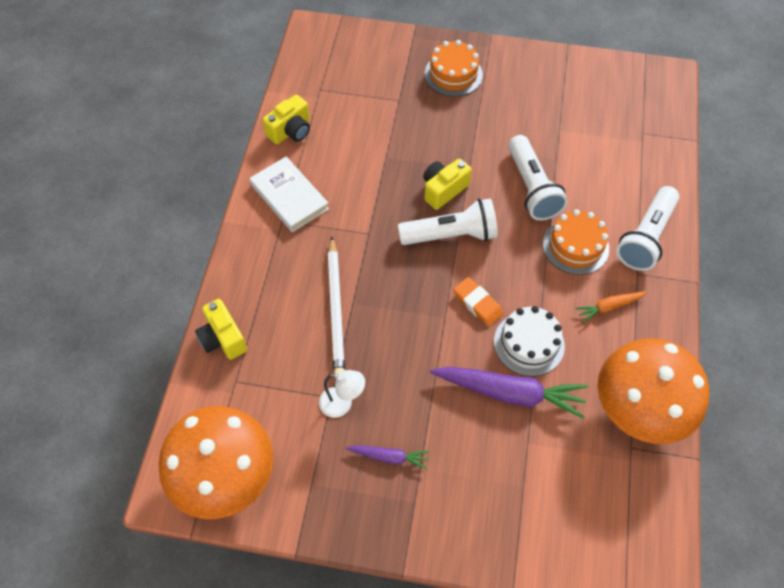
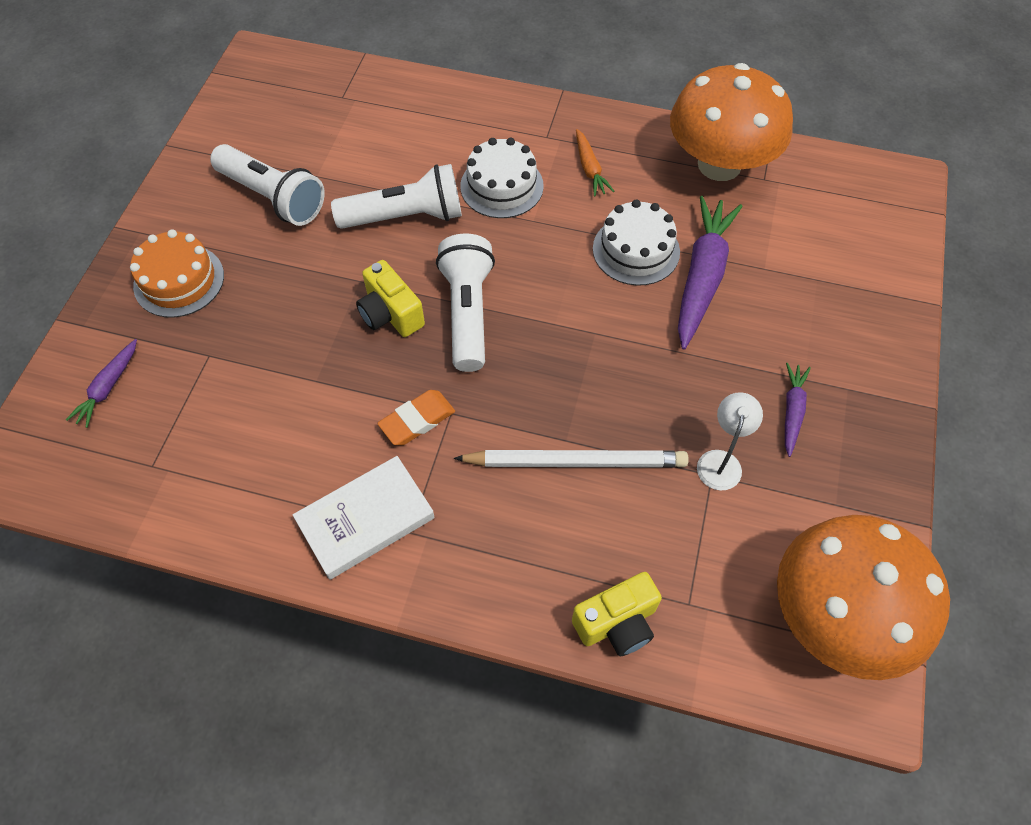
camera: 85 degrees left, 0 degrees up
yellow camera [263,95,310,144] -> none
orange eraser [453,277,504,327] -> orange eraser moved to [377,390,455,445]
orange cake [543,209,609,275] -> white cake [460,138,544,218]
white flashlight [616,186,680,271] -> white flashlight moved to [210,144,325,226]
none -> purple carrot [66,339,137,428]

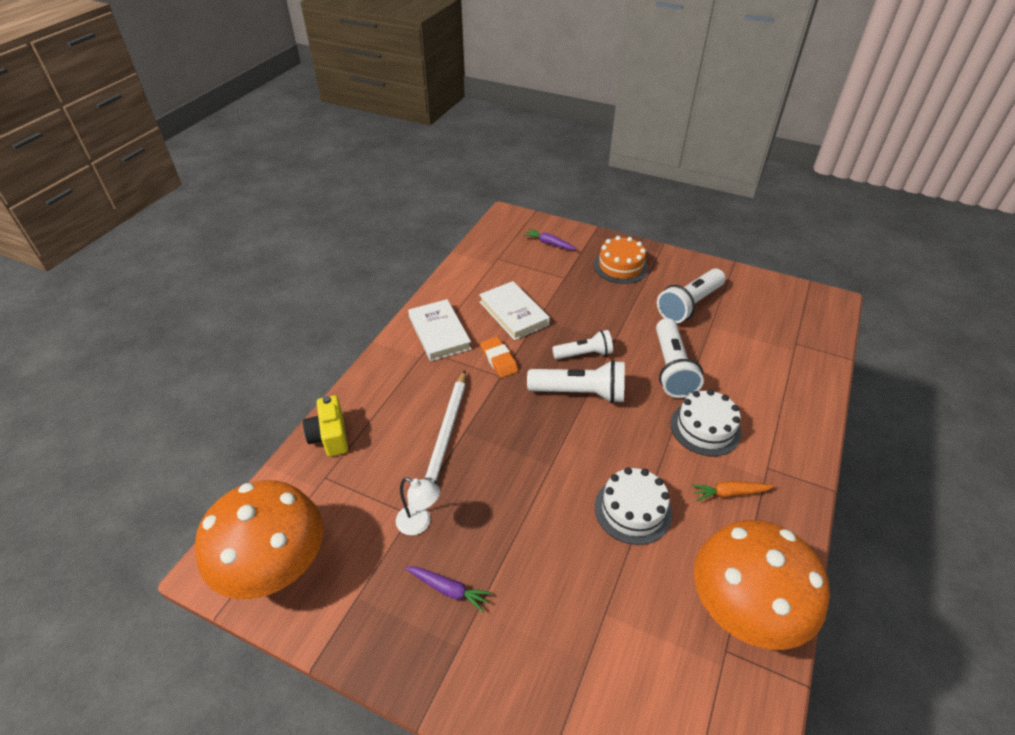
camera: 100 degrees right, 15 degrees down
yellow camera [356,260,425,337] -> white flashlight [552,330,613,359]
purple carrot [678,196,743,350] -> none
none -> white book [479,281,550,340]

